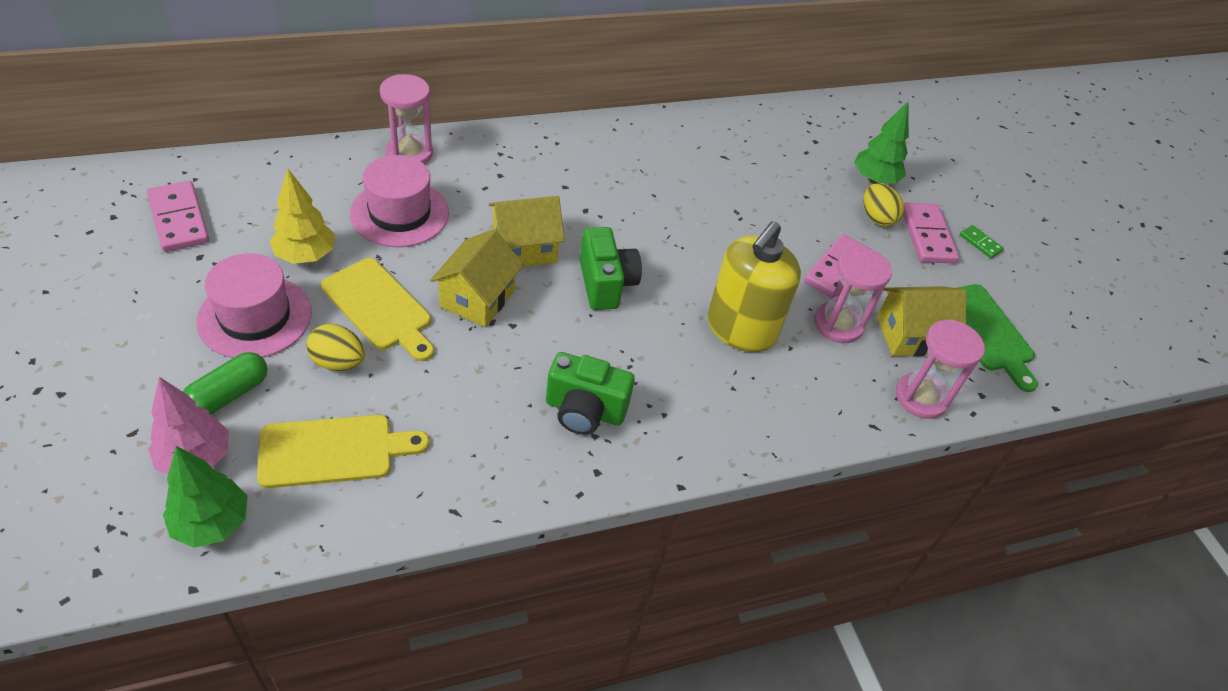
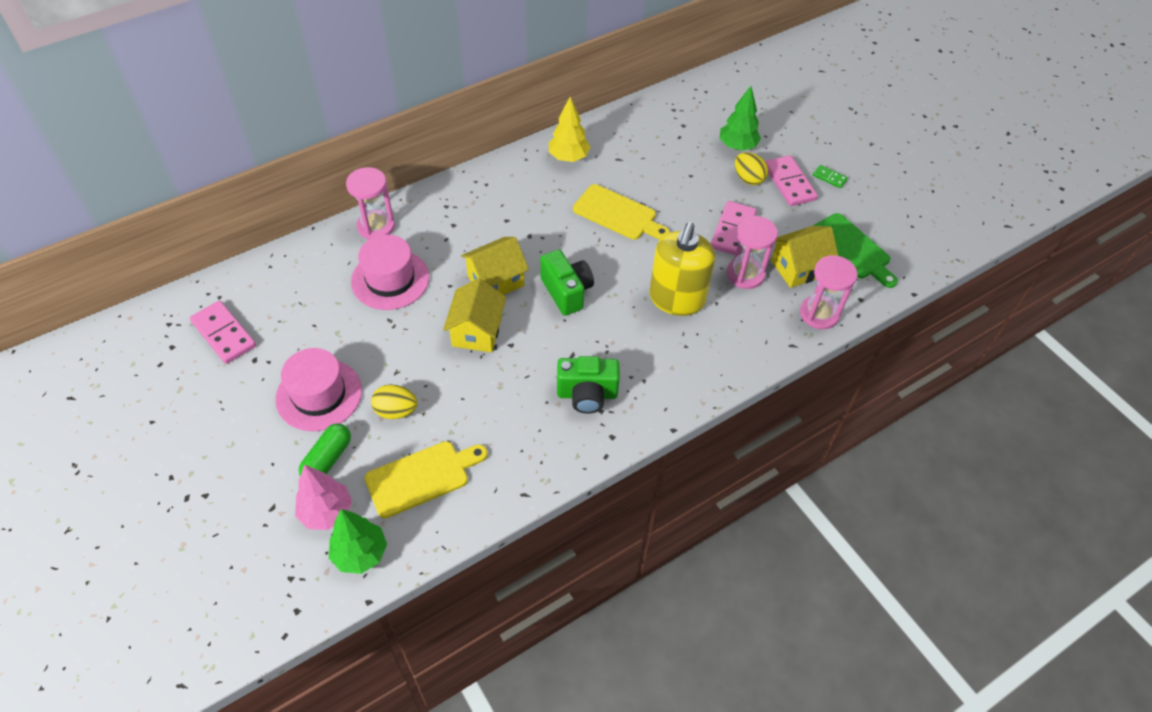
camera: 10 degrees left, 5 degrees up
yellow tree [270,169,335,264] -> yellow tree moved to [549,97,590,162]
yellow cutting board [321,258,434,361] -> yellow cutting board moved to [573,184,670,240]

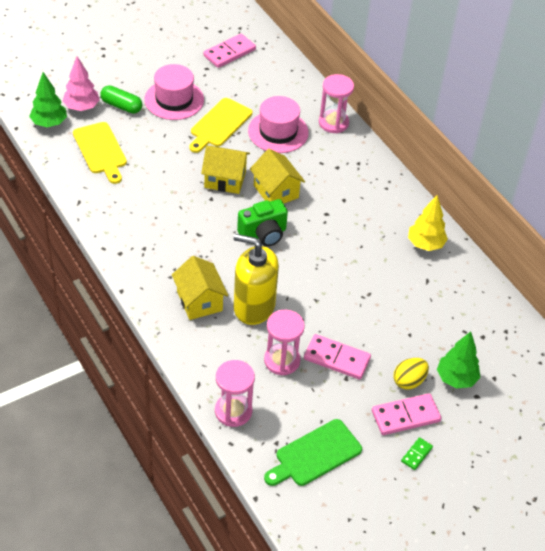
camera: 90 degrees right, 5 degrees down
yellow egg [371,384,418,419] -> none
green camera [557,356,620,414] -> none
yellow cutting board [573,184,670,240] -> yellow cutting board moved to [189,98,252,153]
yellow house [771,226,838,288] -> yellow house moved to [172,256,228,320]

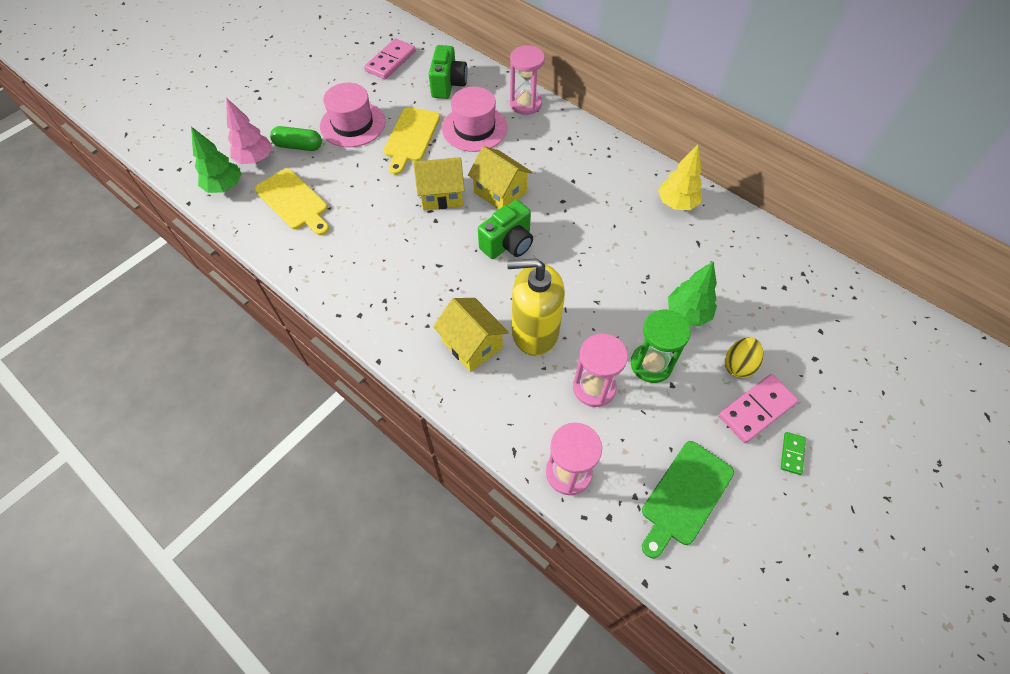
camera: 15 degrees left, 10 degrees up
pink domino [304,334,371,379] -> green hourglass [630,309,691,383]
green tree [437,331,480,389] -> green tree moved to [668,261,717,326]
none -> green camera [429,45,468,99]

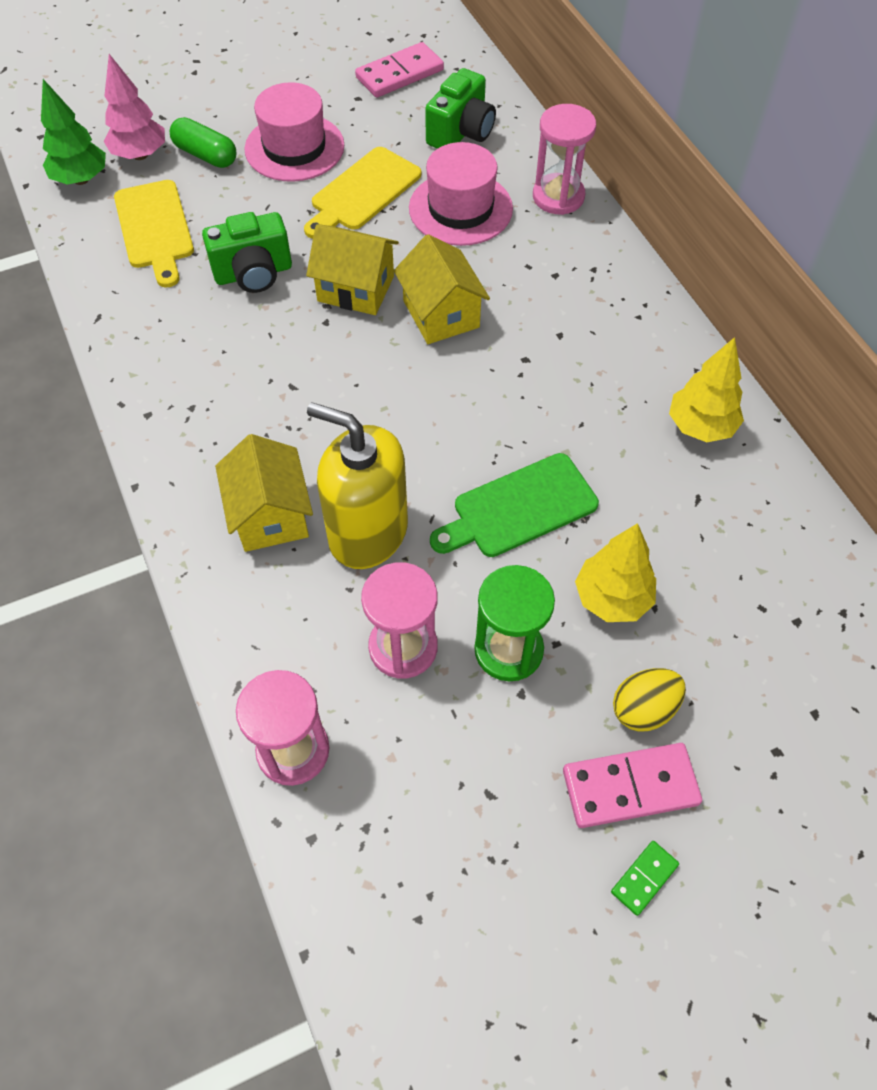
camera: 25 degrees right, 0 degrees up
green camera [478,200,533,259] -> green camera moved to [202,212,292,293]
green cutting board [642,441,734,559] -> green cutting board moved to [430,453,599,557]
green tree [668,261,717,326] -> yellow tree [575,523,656,622]

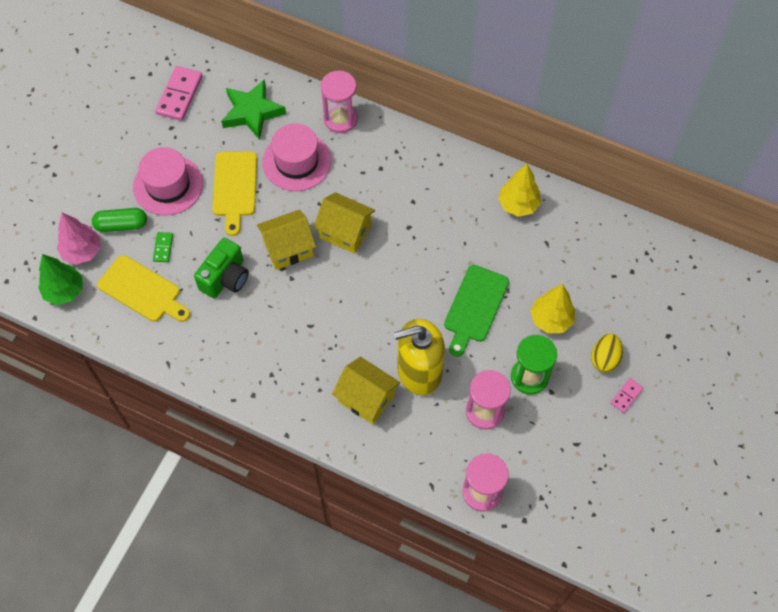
camera: 40 degrees left, 5 degrees up
green camera [425,68,496,149] -> green star [221,79,286,140]
pink domino [563,743,702,828] -> pink domino [611,378,643,413], size x0.52
green domino [611,841,679,916] -> green domino moved to [153,232,173,262]

